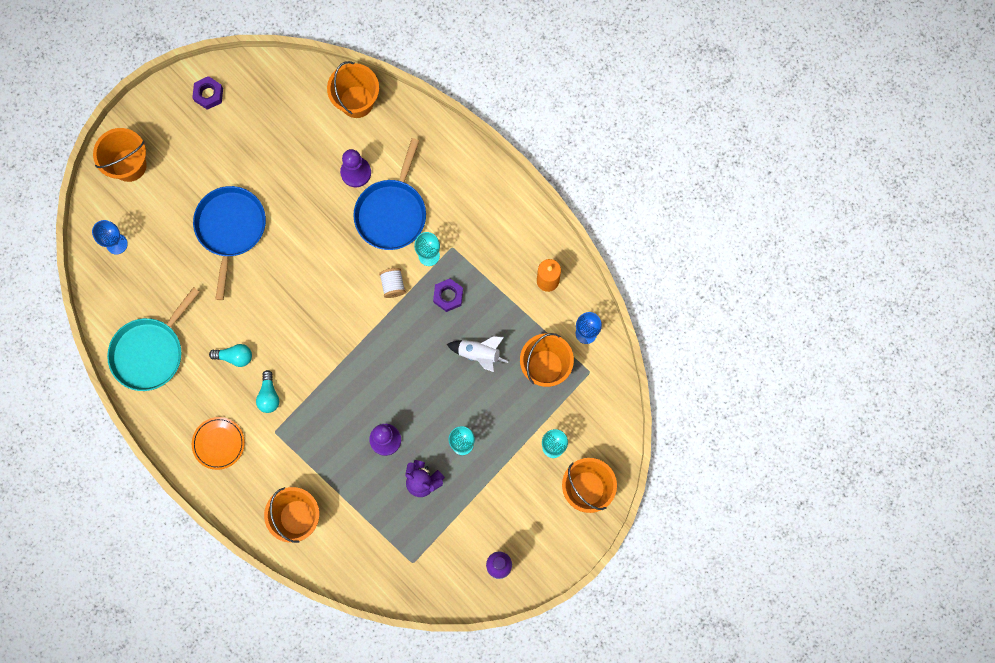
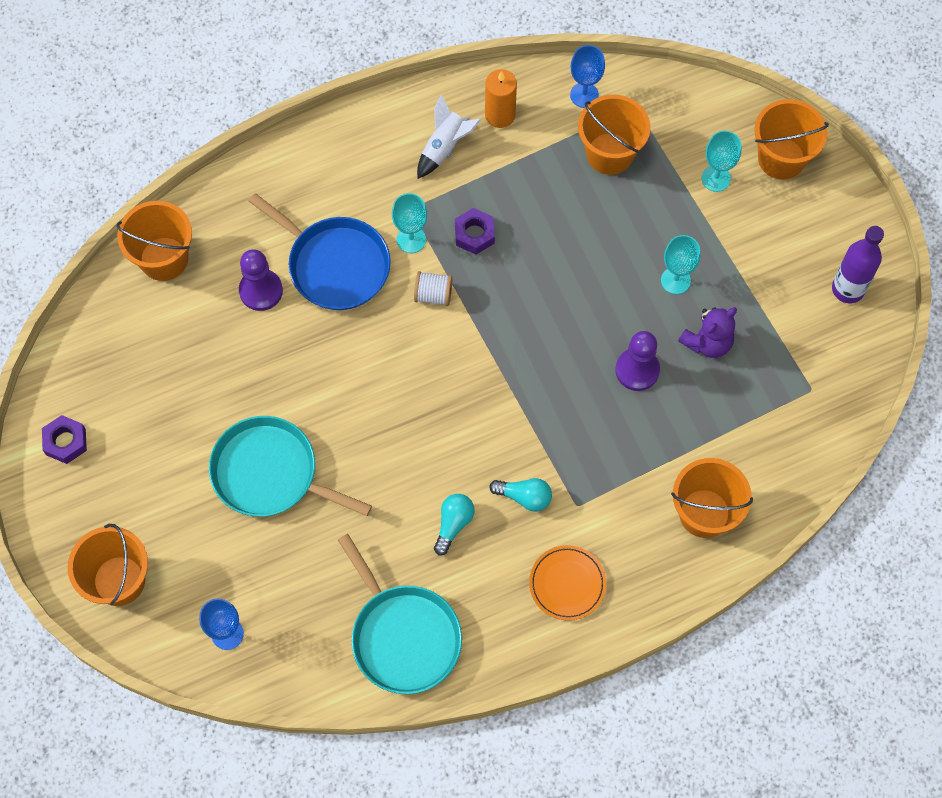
camera: 70 degrees left, 10 degrees down
blue pan [193,186,266,300] -> turquoise pan [209,416,372,517]
white rocket [447,336,509,372] -> white rocket moved to [417,94,481,179]

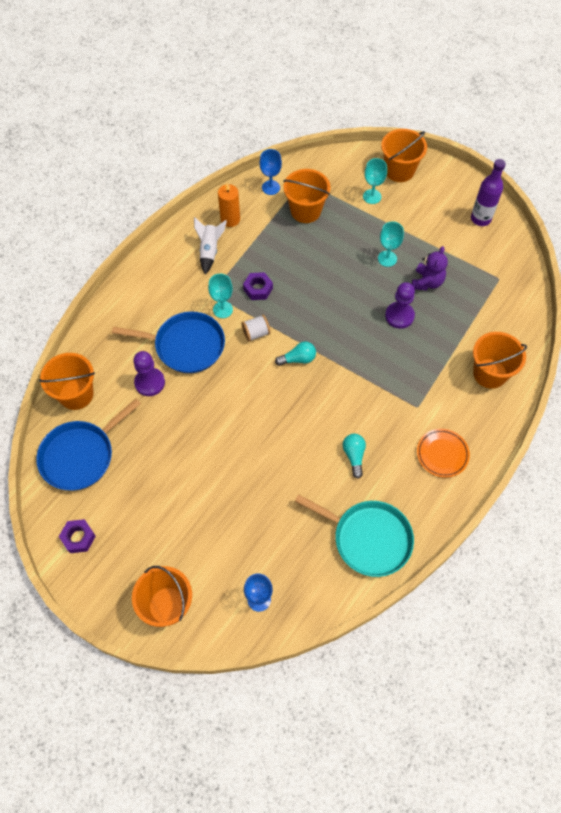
camera: 30 degrees left, 5 degrees down
turquoise pan [209,416,372,517] -> none
turquoise light bulb [489,478,552,512] -> turquoise light bulb moved to [275,342,316,366]
none -> blue pan [36,399,141,490]

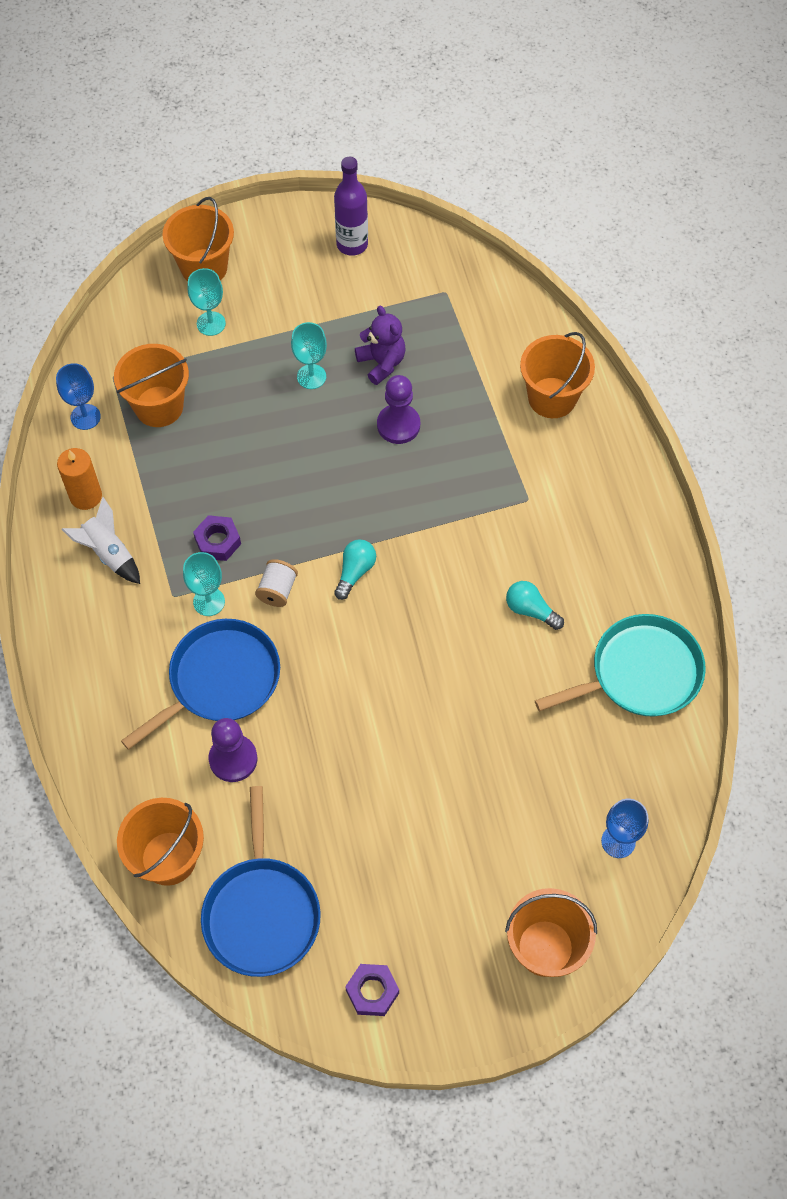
camera: 50 degrees left, 0 degrees up
orange plate [417,429,470,478] -> none

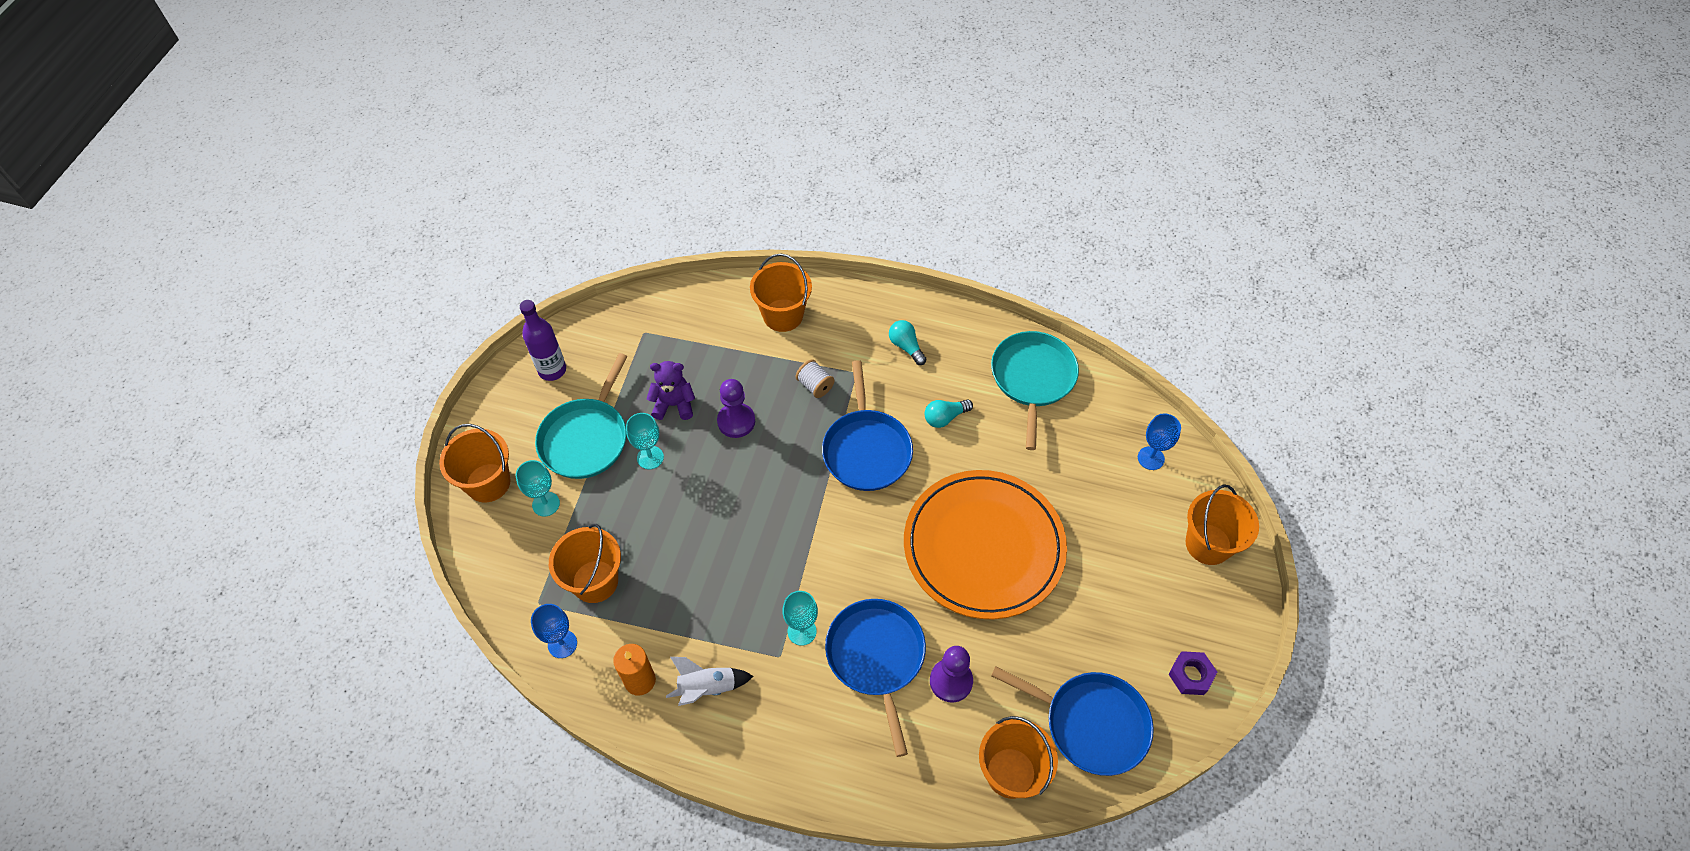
camera: 60 degrees left, 5 degrees down
purple nut [193,515,241,561] -> none
white spool [255,559,298,607] -> white spool moved to [796,359,835,398]
turquoise light bulb [334,539,376,600] -> turquoise light bulb moved to [889,320,927,365]
none -> turquoise pan [535,353,628,479]
none -> blue pan [822,360,913,491]
none -> orange plate [904,470,1067,619]

